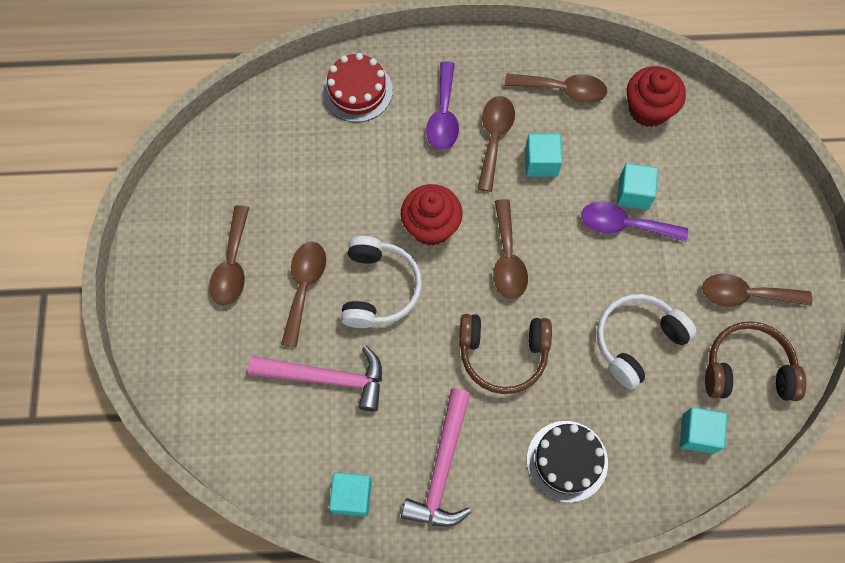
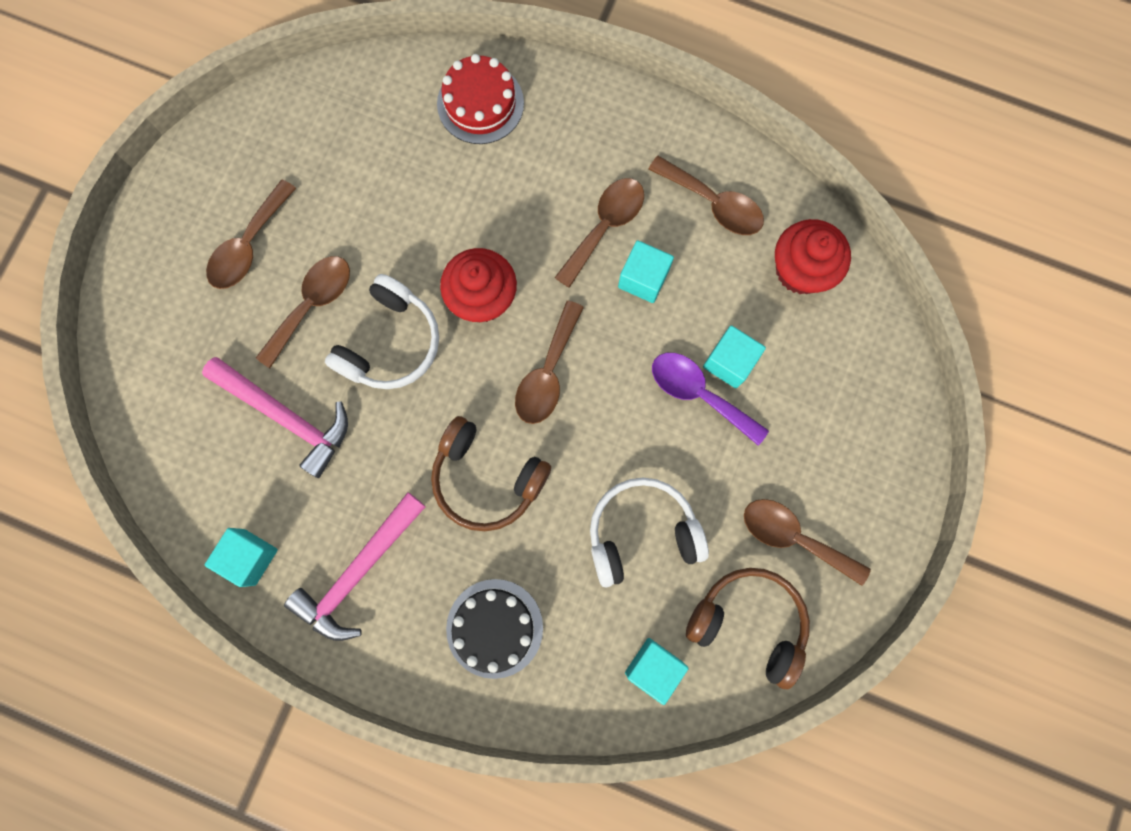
camera: 25 degrees right, 10 degrees up
purple spoon [426,61,459,150] -> none

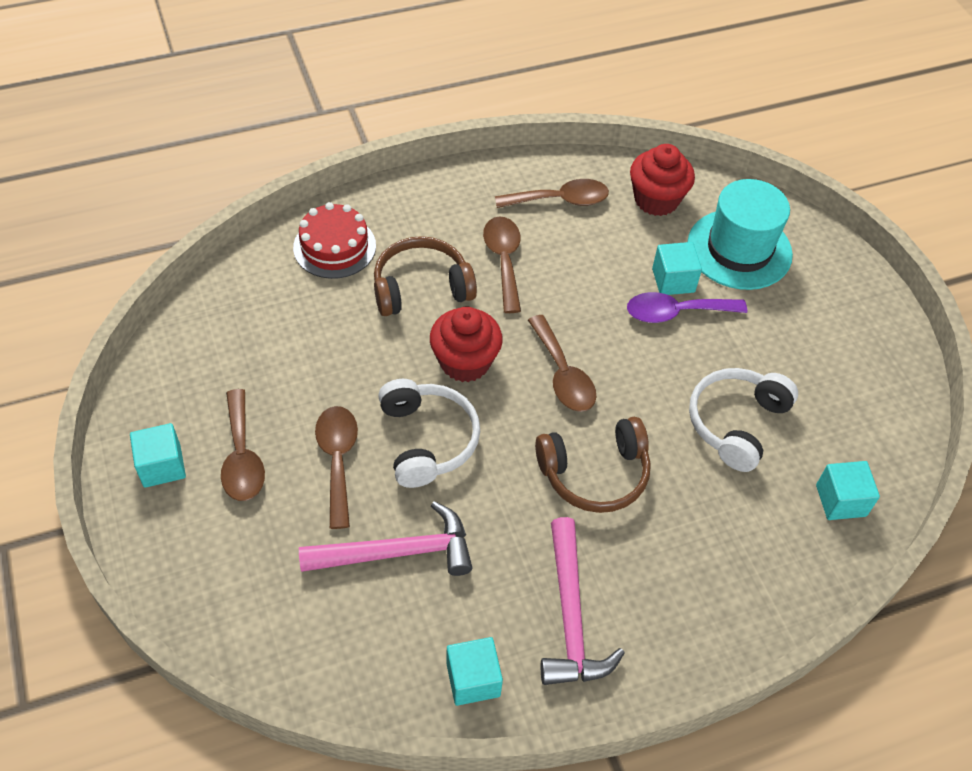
camera: 45 degrees left, 25 degrees down
black cake [446,579,543,679] -> none
turquoise cube [618,240,674,303] -> turquoise cube moved to [130,423,186,488]
brown headphones [686,568,810,689] -> brown headphones moved to [374,236,477,316]
brown spoon [744,499,871,586] -> none
none -> turquoise hat [687,179,793,290]

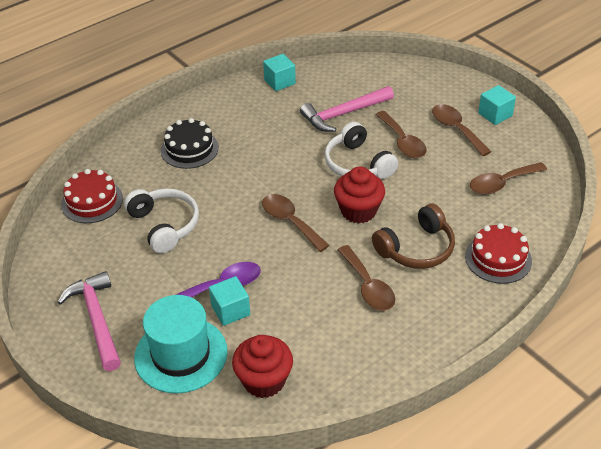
camera: 165 degrees right, 10 degrees down
brown spoon [495,179,609,208] -> brown spoon moved to [470,162,547,195]
brown headphones [535,417,651,513] -> none
pink hammer [541,517,625,685] -> pink hammer moved to [57,271,121,371]
white headphones [689,368,798,472] -> white headphones turned 45 degrees counterclockwise [124,188,199,253]
turquoise cube [816,461,880,520] -> red cake [61,169,123,223]
none -> black cake [161,118,219,169]

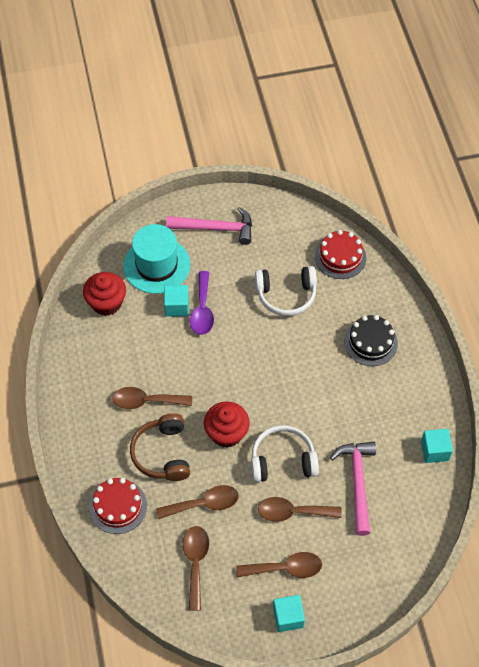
camera: 115 degrees right, 15 degrees up
brown spoon [262,194,330,252] -> brown spoon moved to [156,485,239,519]

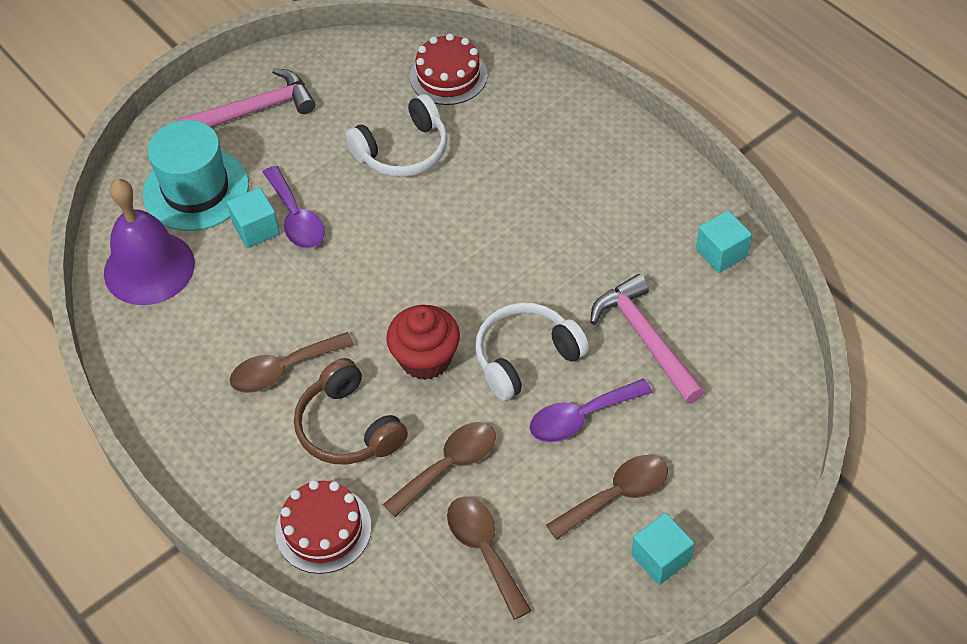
camera: 25 degrees left, 5 degrees down
red cupcake [83,272,126,316] -> purple bell [104,179,195,305]
brown spoon [258,497,342,522] -> purple spoon [530,379,652,442]
black cake [344,315,398,366] -> none

